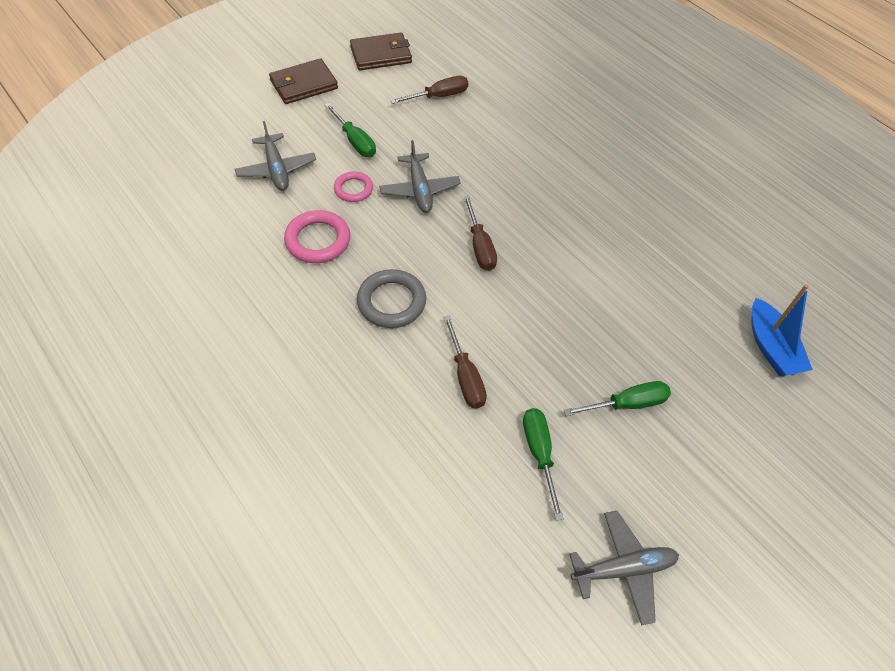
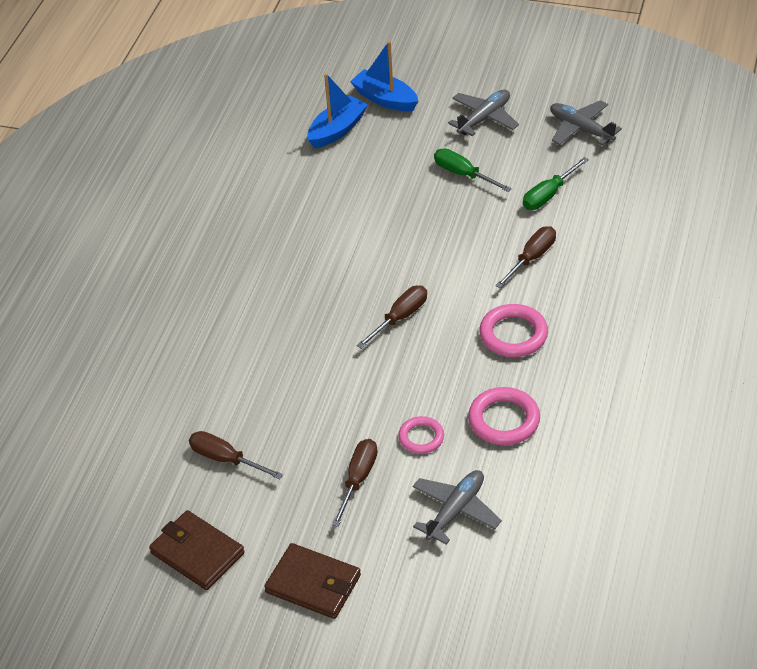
camera: 120 degrees left, 10 degrees down
green screwdriver [325,103,376,157] -> brown screwdriver [332,439,377,527]
grey ring [357,269,426,328] -> pink ring [479,304,548,357]
grey plane [379,140,461,213] -> grey plane moved to [448,90,519,136]
none -> blue boat [350,41,418,111]

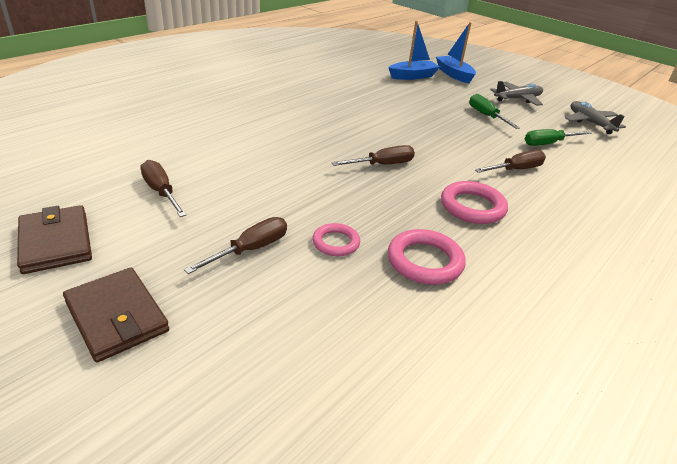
camera: 20 degrees right, 10 degrees down
grey plane [413,470,502,545] -> none

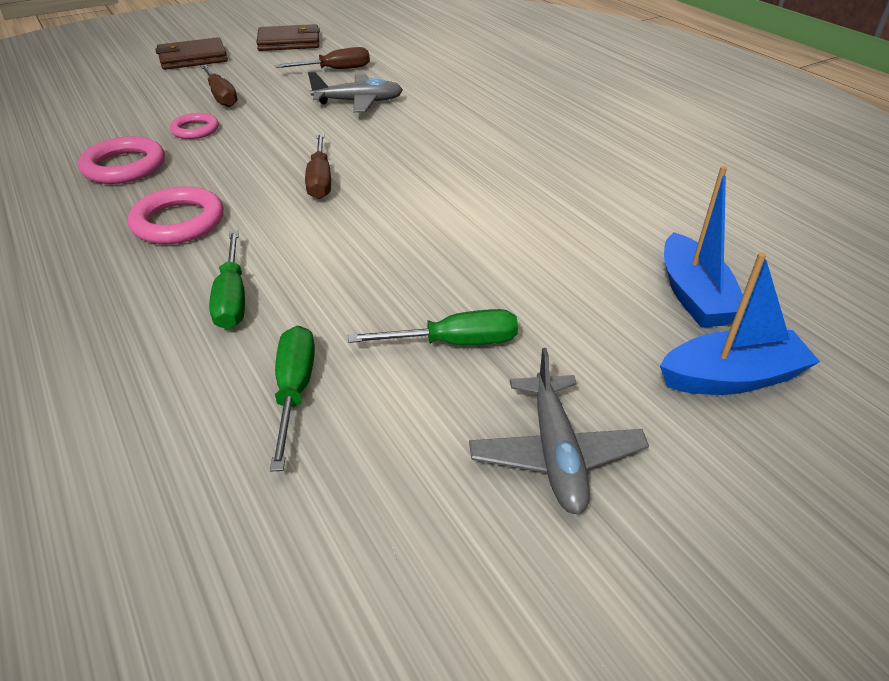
camera: 110 degrees right, 5 degrees up
brown screwdriver [475,150,546,173] -> green screwdriver [209,231,245,329]
grey plane [565,101,626,134] -> grey plane moved to [308,72,403,113]

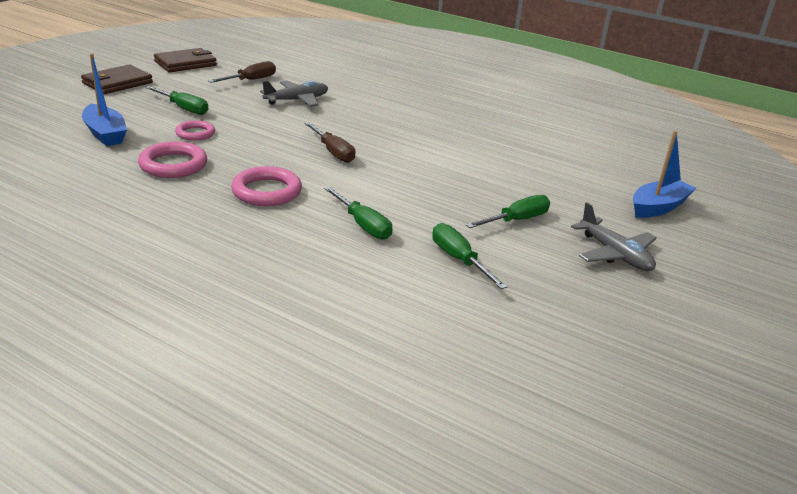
camera: 30 degrees left, 10 degrees down
brown screwdriver [200,65,238,107] -> green screwdriver [145,86,209,115]
blue boat [664,166,743,328] -> blue boat moved to [82,54,127,146]

